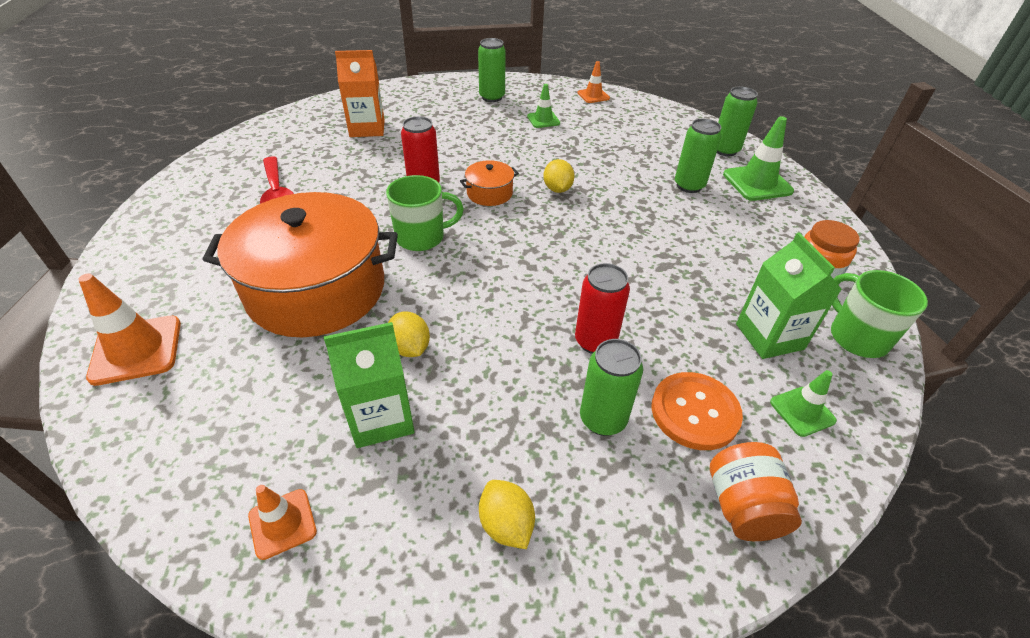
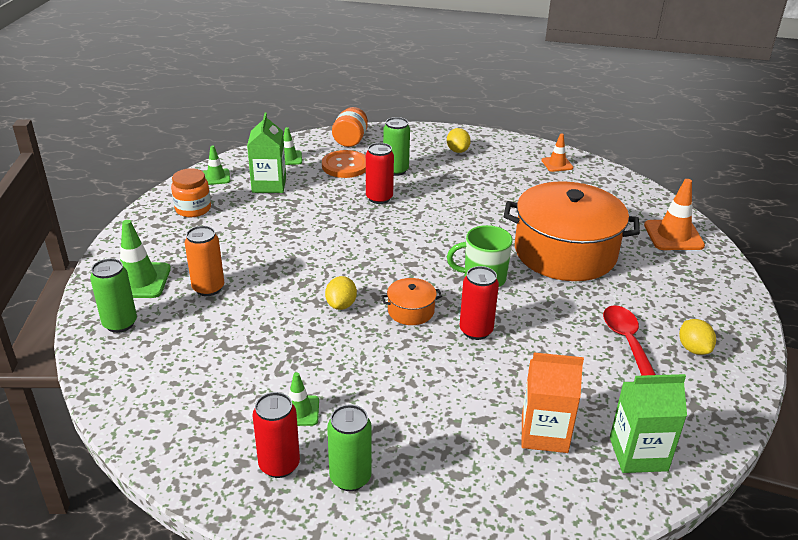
camera: 165 degrees left, 10 degrees down
green carton [324,322,415,448] -> green carton moved to [610,374,687,473]
yellow lemon [388,312,430,357] -> yellow lemon moved to [679,319,716,355]
orange traffic cone [578,61,610,103] -> none
green can [675,119,722,193] -> orange can [185,226,224,296]
green mug [831,270,928,358] -> green traffic cone [203,145,230,185]
none -> red can [252,392,300,478]

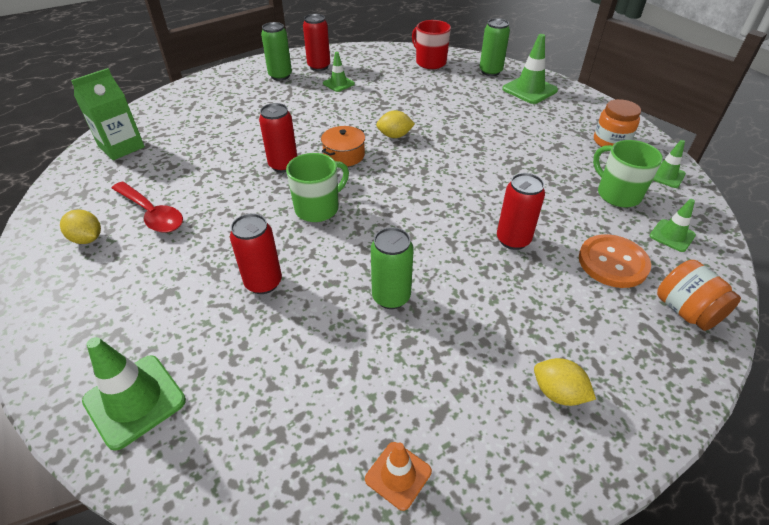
camera: 140 degrees right, 10 degrees up
orange can [185,226,224,296] -> none
green carton [247,113,286,193] -> green mug [593,140,663,207]
yellow lemon [325,276,357,310] -> yellow lemon turned 60 degrees counterclockwise [376,110,415,138]
green can [383,117,410,176] -> green can moved to [371,227,414,309]
orange pot [504,181,640,281] -> red can [230,213,282,294]
orange carton [522,352,584,453] -> none
orange traffic cone [644,179,705,250] -> green traffic cone [82,337,186,451]
none -> red mug [412,20,451,69]

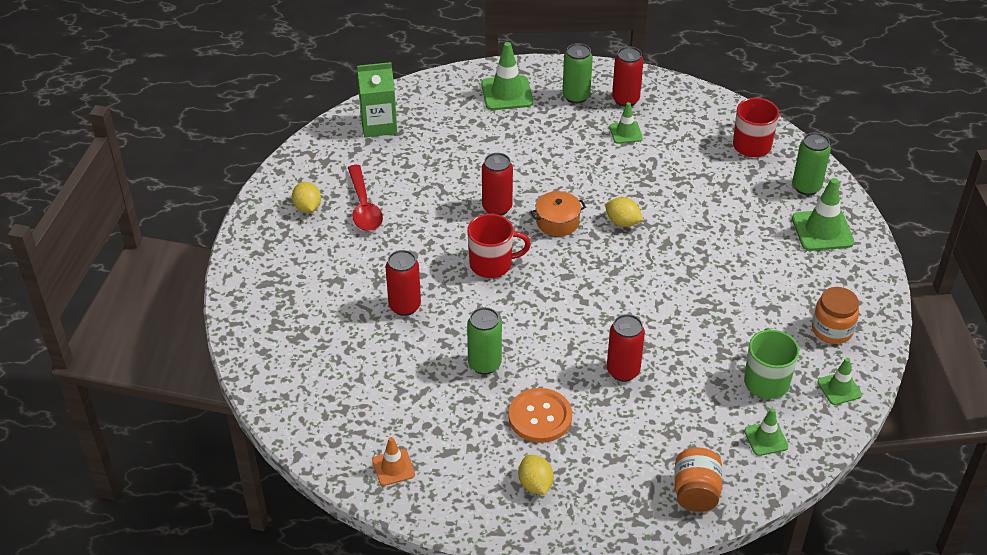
camera: 35 degrees right, 0 degrees up
green traffic cone [82,337,186,451] -> green traffic cone moved to [481,42,533,110]
green mug [286,153,349,222] -> red mug [467,214,531,278]
orange button [579,234,651,288] -> orange button moved to [508,388,572,443]

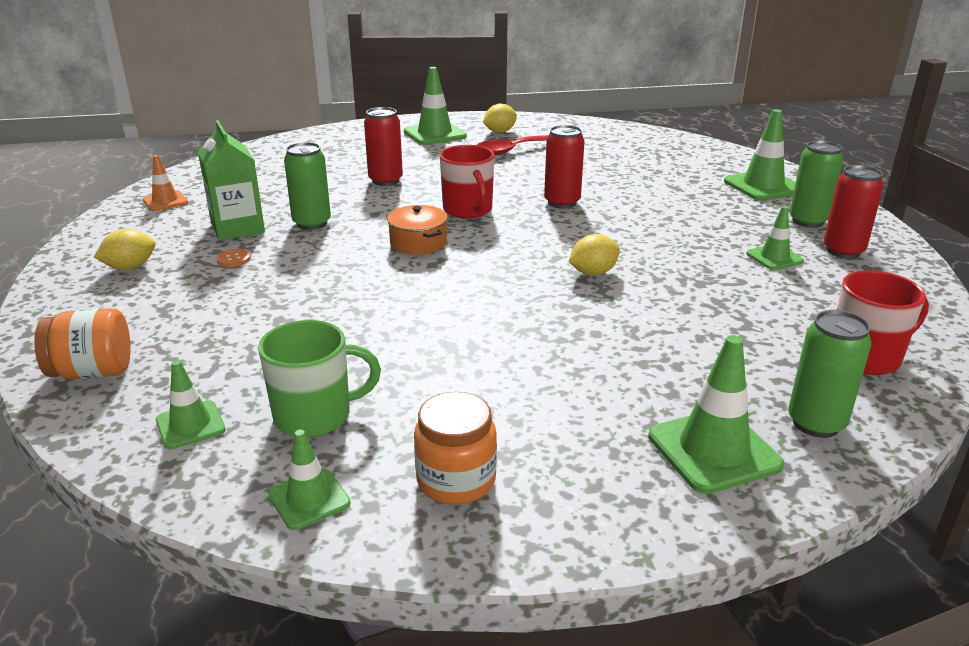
camera: 75 degrees right, 15 degrees down
green carton [357,62,397,137] -> green carton moved to [198,120,265,241]
orange button [508,388,572,443] -> orange button [217,249,251,267], size x0.43
orange pot [531,191,586,236] -> orange pot moved to [387,205,448,255]
yellow lemon [605,197,643,227] -> yellow lemon turned 45 degrees clockwise [569,234,620,275]
red can [607,314,645,382] -> none
none -> green traffic cone [404,67,467,145]

